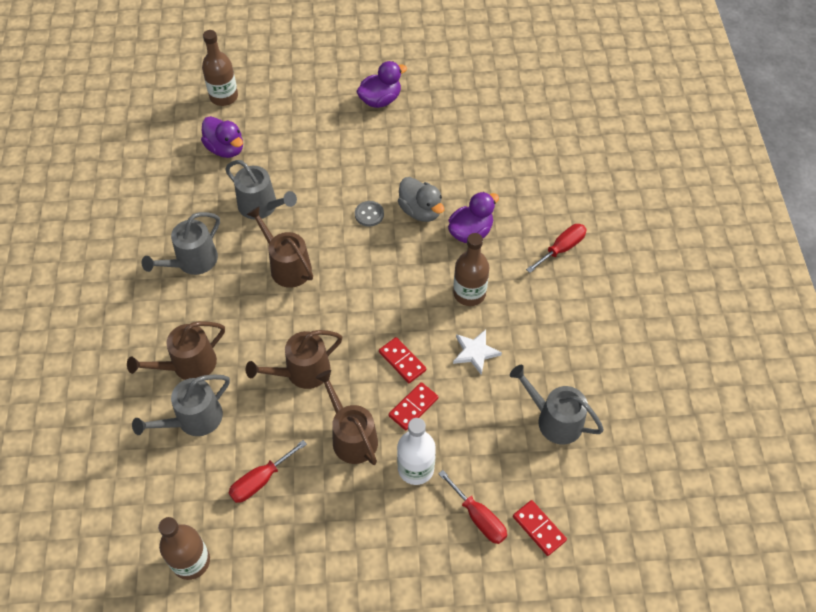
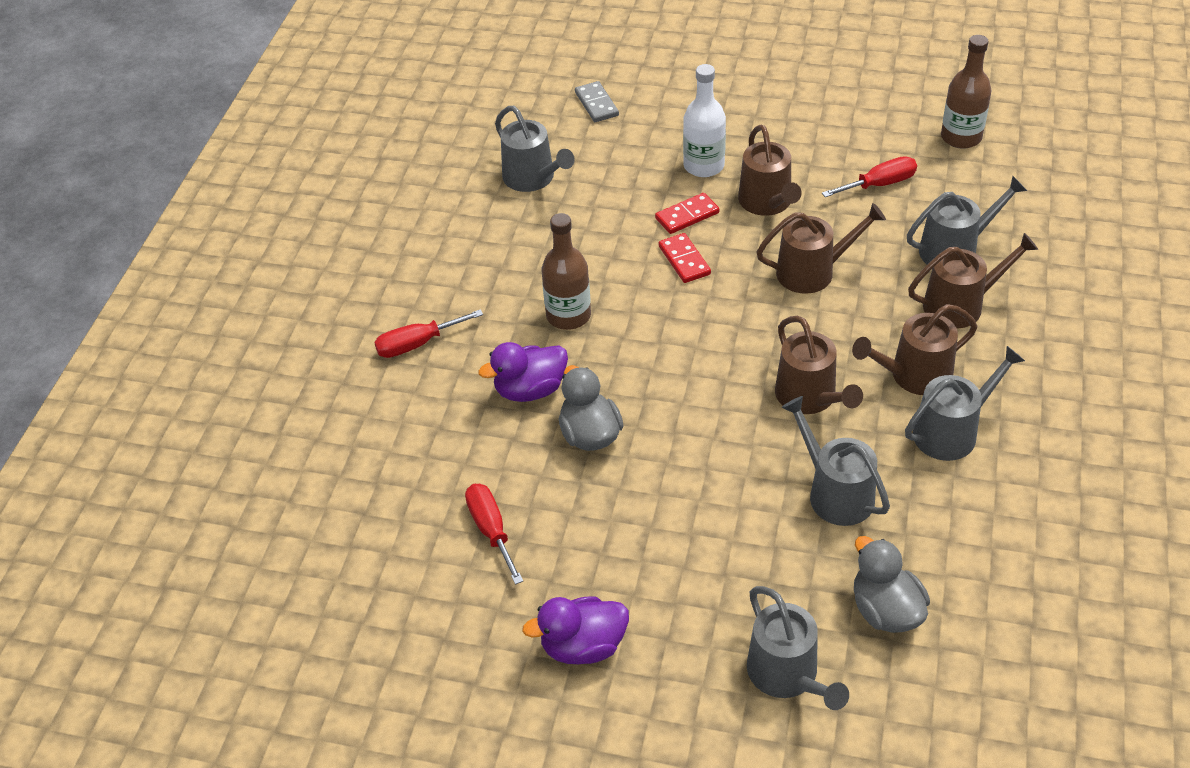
camera: 160 degrees left, 10 degrees down
purple duck [201,116,243,158] -> grey duck [854,536,930,633]
brown bottle [202,30,238,106] -> none
grey button [355,201,384,227] -> none
red screwdriver [438,470,507,544] -> red screwdriver moved to [465,484,523,585]
white star [453,329,502,375] -> none
red domino [513,500,567,556] -> grey domino [575,81,619,122]
none -> grey watering can [747,586,849,710]
none -> brown watering can [852,304,977,395]

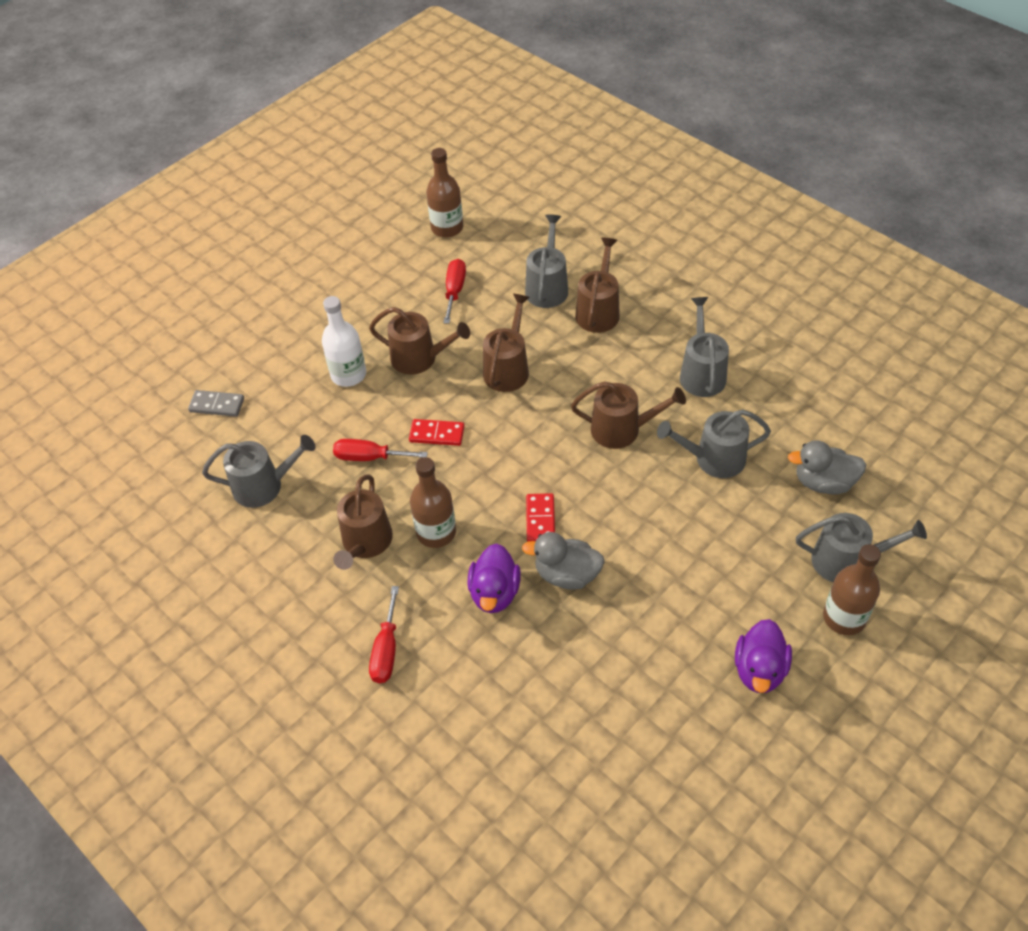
camera: 60 degrees left, 5 degrees up
red screwdriver [465,484,523,585] -> red screwdriver moved to [333,439,428,461]
red domino [655,193,719,234] -> red domino moved to [526,493,555,542]
brown watering can [852,304,977,395] -> brown watering can moved to [333,475,393,570]
none -> brown bottle [823,544,881,635]

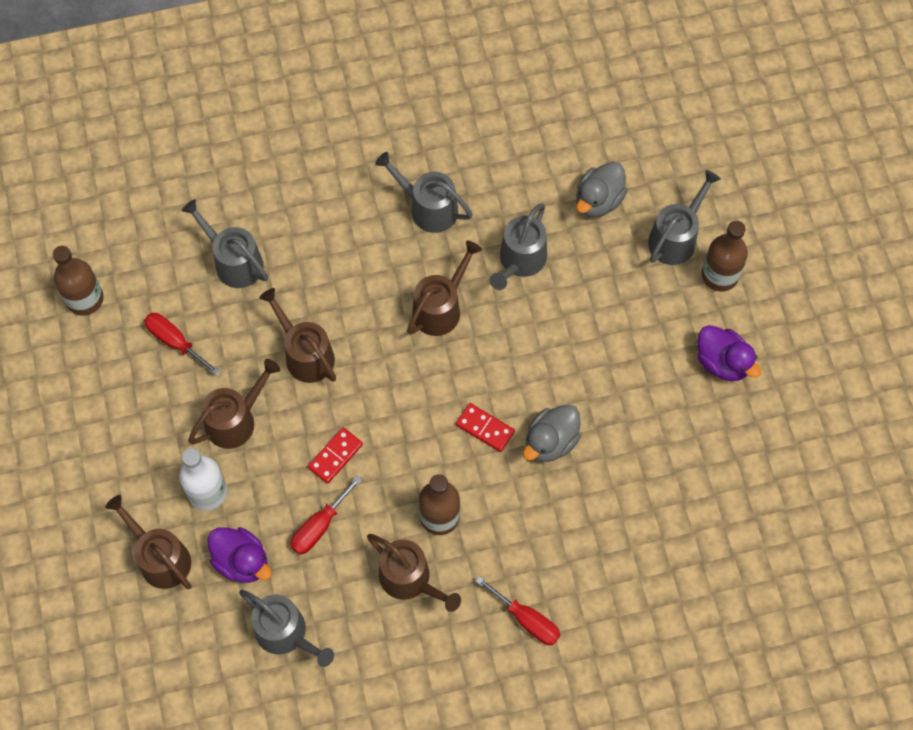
camera: 60 degrees left, 15 degrees up
grey domino [188,390,244,417] -> none
grey watering can [202,435,315,508] -> grey watering can turned 105 degrees clockwise [239,590,334,667]
purple duck [467,543,521,613] -> purple duck moved to [208,527,272,583]
brown watering can [575,238,620,333] -> brown watering can moved to [105,495,192,589]

